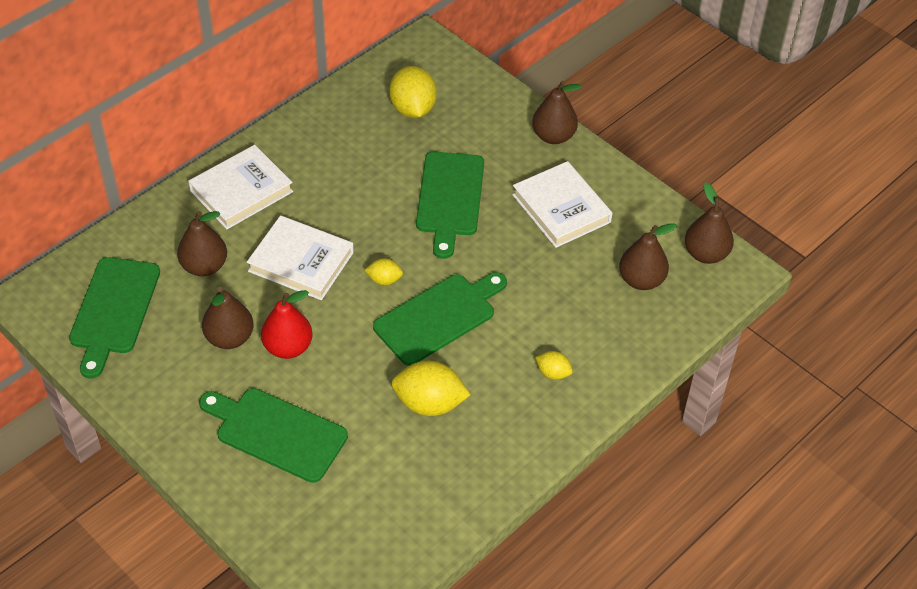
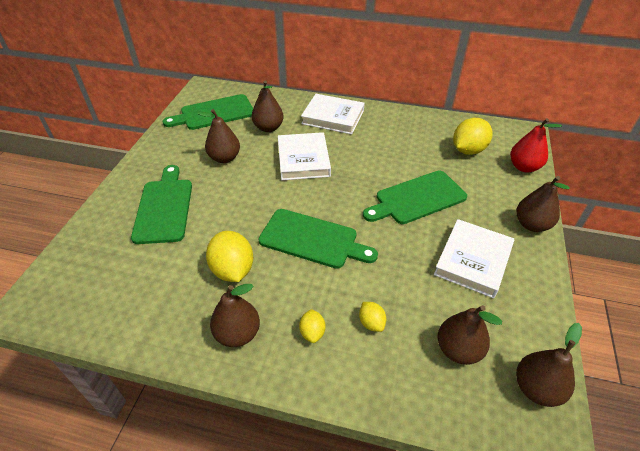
camera: 60 degrees right, 5 degrees down
red pear [261,290,313,359] -> red pear moved to [510,118,562,172]
yellow lemon [364,258,403,285] -> yellow lemon moved to [359,302,386,332]
none -> brown pear [210,284,260,347]

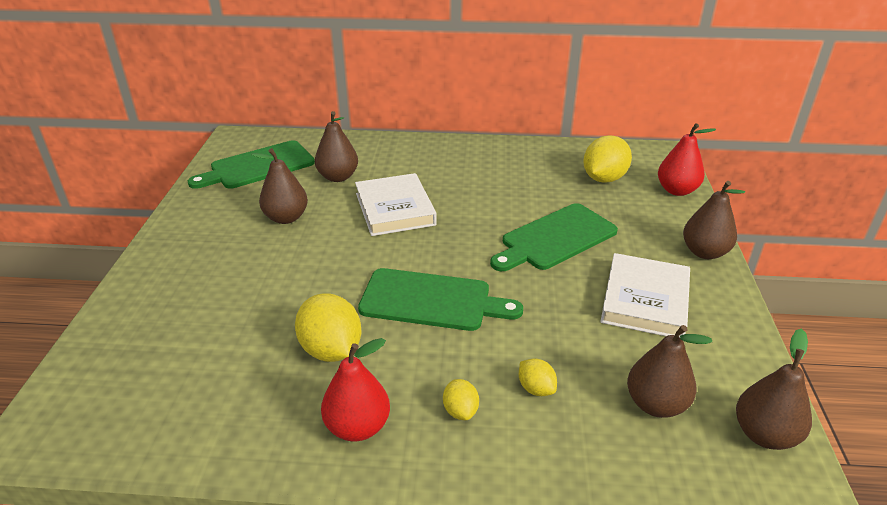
camera: 10 degrees left, 10 degrees down
green cutting board [131,165,192,244] -> none
brown pear [210,284,260,347] -> red pear [321,338,390,441]
white book [301,94,365,134] -> none

